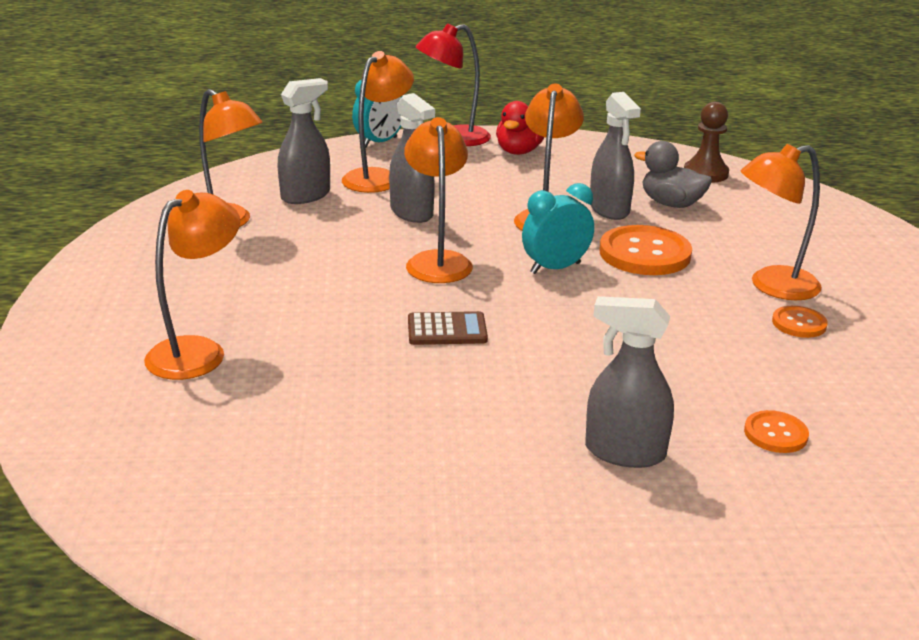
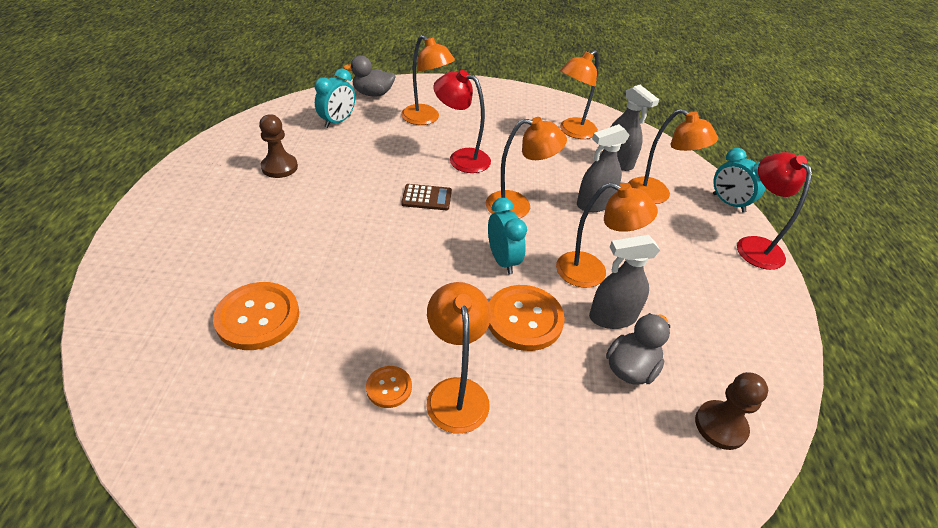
camera: 95 degrees right, 15 degrees up
brown calculator [408,311,488,345] -> brown calculator turned 90 degrees counterclockwise [401,184,452,210]
red duck [496,101,544,155] -> none
grey spray bottle [585,296,674,468] -> none
orange button [744,410,809,453] -> orange button [213,282,299,350], size x1.92
none -> brown pawn [259,114,298,178]
none -> turquoise clock [315,68,355,128]
none -> grey duck [343,56,396,96]
none -> red lamp [433,70,491,173]

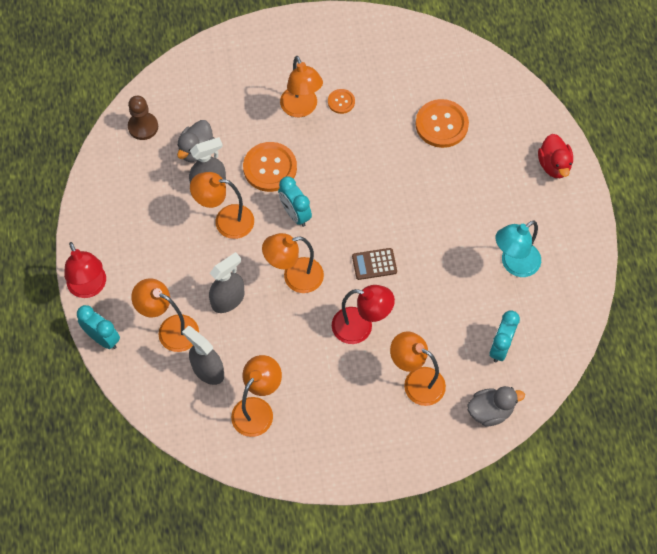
camera: 170 degrees right, 20 degrees up
brown pawn [259,114,298,178] -> turquoise lamp [495,220,541,277]
none -> red duck [538,134,573,178]

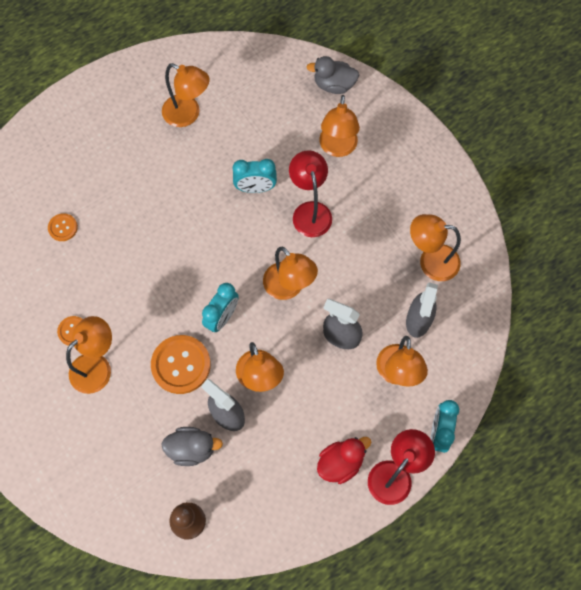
camera: 115 degrees left, 5 degrees up
brown calculator [352,248,397,280] -> none
orange button [416,99,469,148] -> orange button [48,213,78,241], size x0.52
grey duck [467,386,525,426] -> grey duck turned 45 degrees counterclockwise [306,56,359,94]
turquoise clock [489,310,520,362] -> turquoise clock moved to [233,159,277,193]
turquoise lamp [495,220,541,277] -> orange lamp [162,63,210,127]
red duck [538,134,573,178] -> red duck moved to [317,437,371,484]

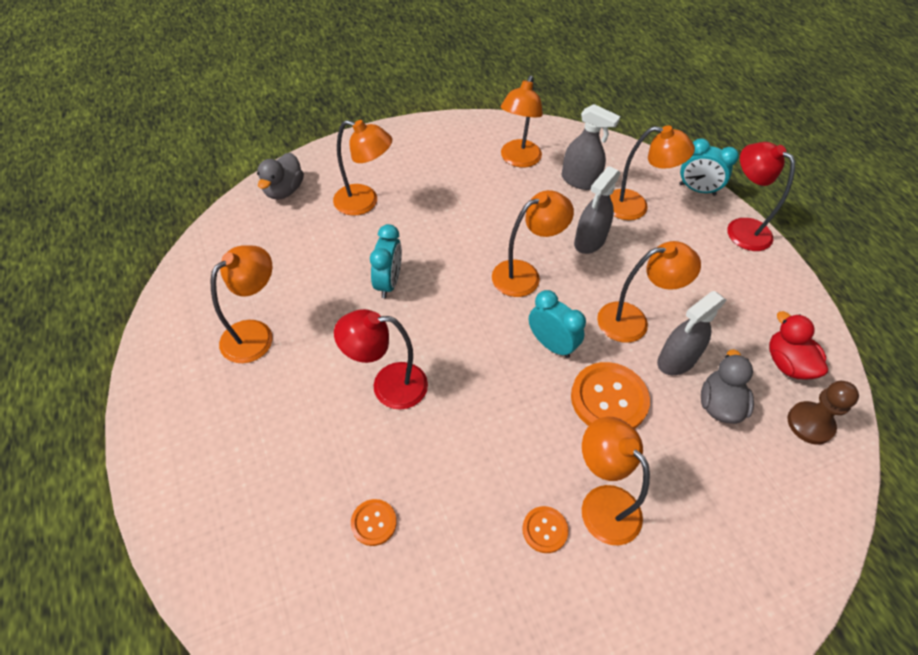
camera: 80 degrees left, 15 degrees down
red lamp [289,150,332,237] -> red lamp moved to [334,309,428,410]
red duck [317,437,371,484] -> red duck moved to [769,311,828,379]

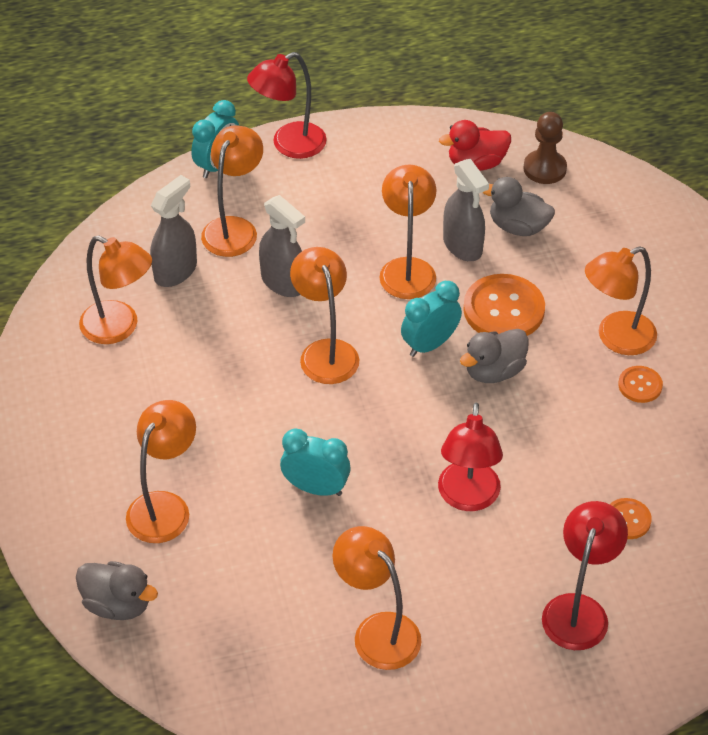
camera: 80 degrees left, 5 degrees down
none -> grey duck [460,329,529,383]
none -> red lamp [542,501,628,650]

